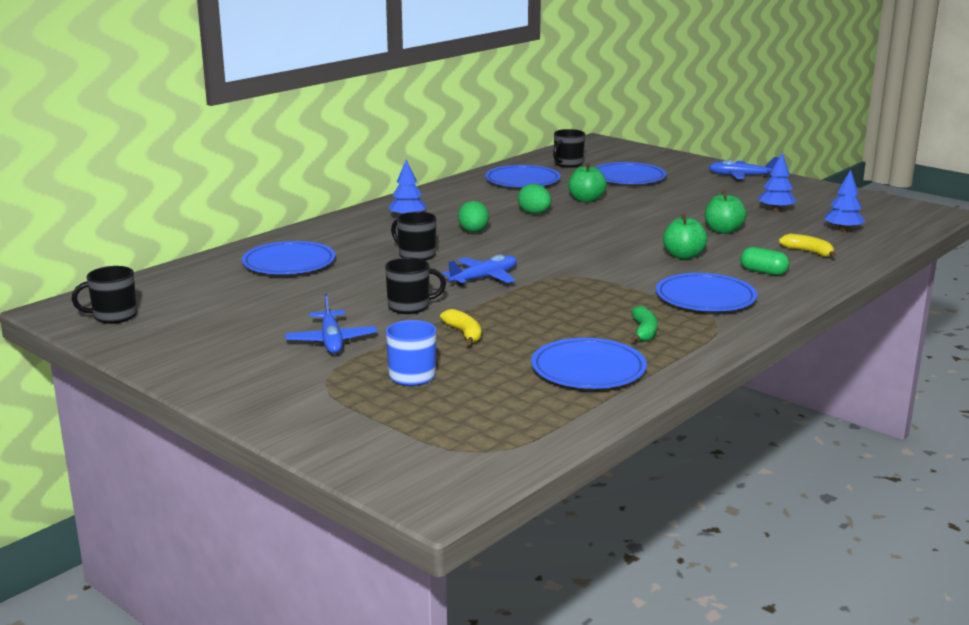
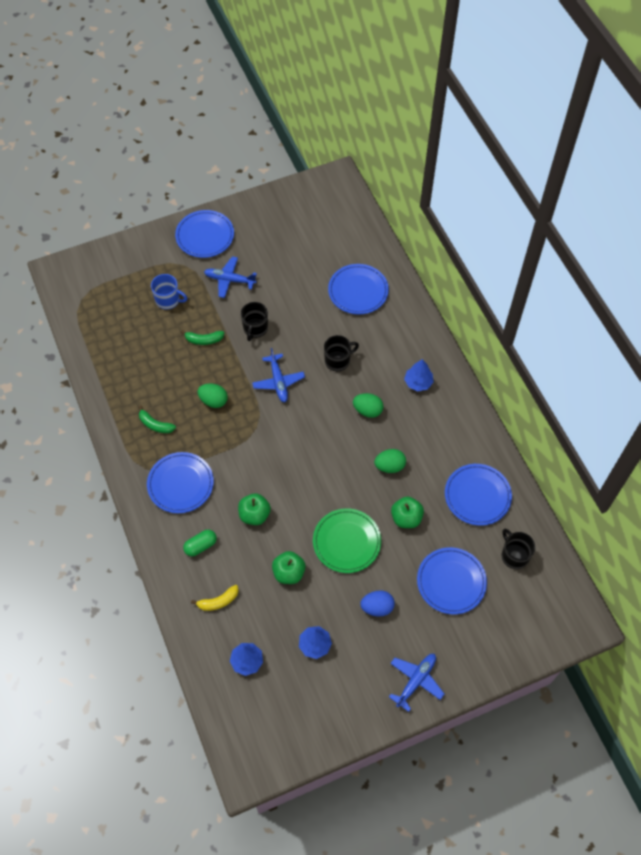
camera: 115 degrees right, 40 degrees up
black mug [71,266,137,324] -> none
yellow banana [440,309,481,345] -> green banana [181,330,224,345]
blue plate [531,338,647,389] -> blue plate moved to [175,210,234,258]
none -> green egg [197,384,228,408]
none -> green plate [313,508,381,573]
none -> blue egg [360,590,395,617]

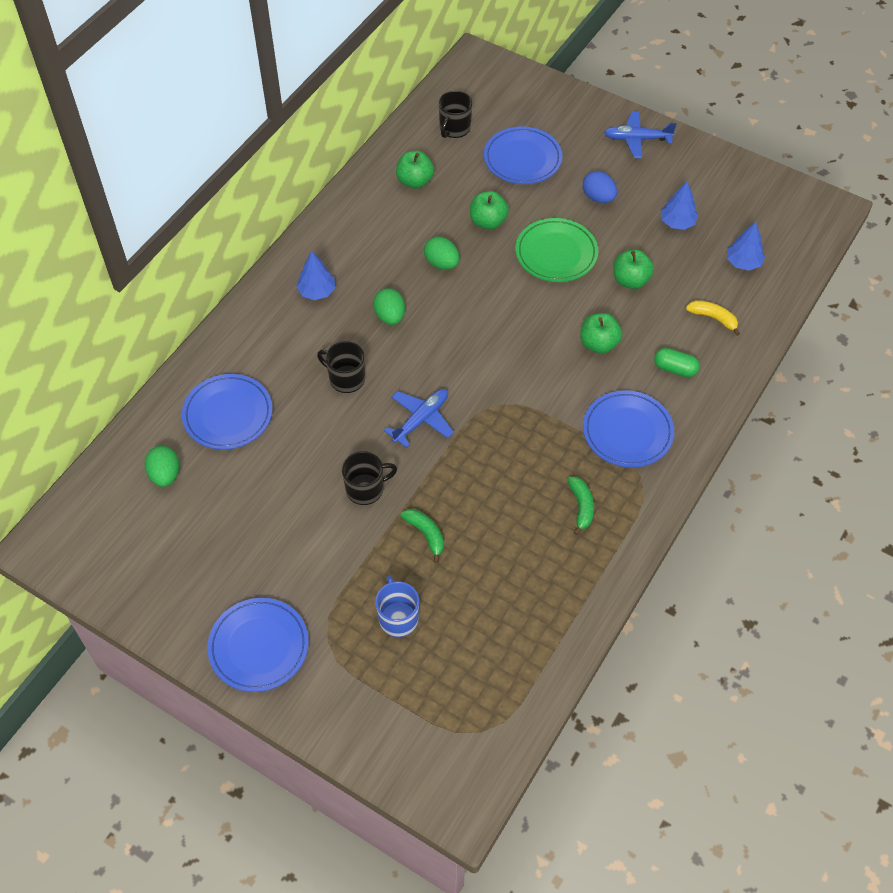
camera: 125 degrees left, 5 degrees down
green egg [197,384,228,408] -> green egg moved to [145,446,179,487]
blue plane [204,256,257,298] -> none
blue plate [445,464,512,526] -> green apple [396,151,434,189]

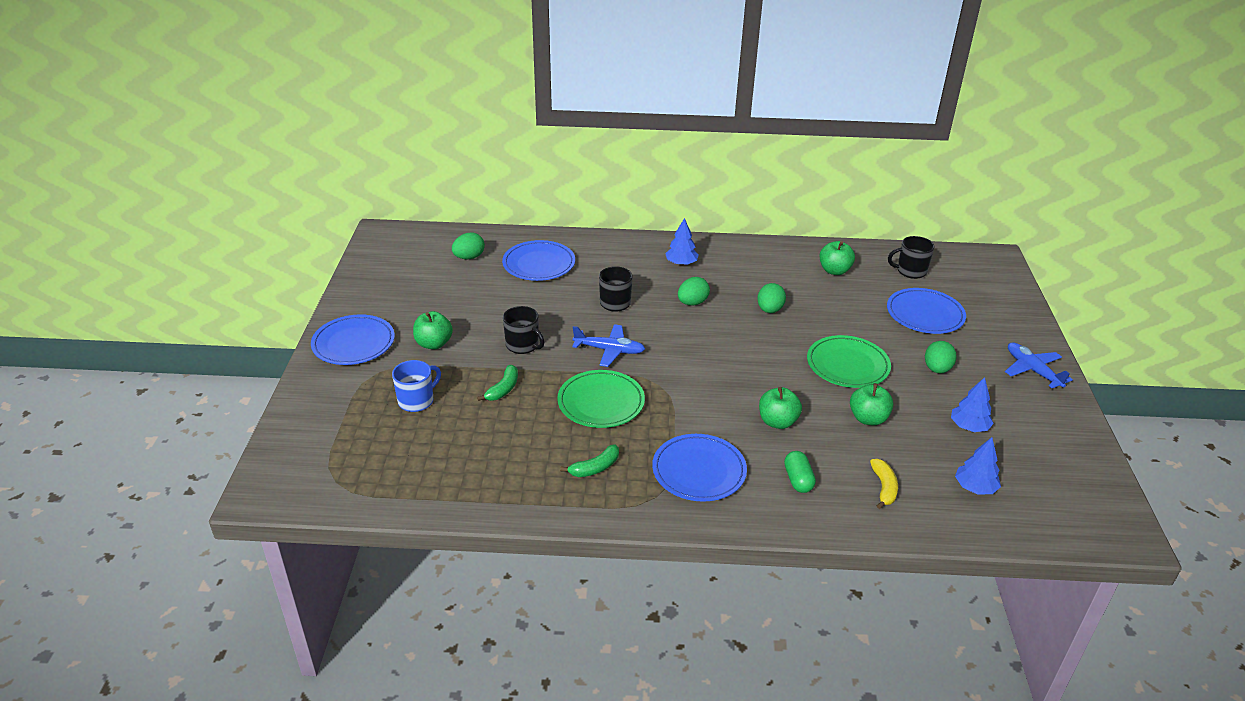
camera: 60 degrees right, 20 degrees down
green apple [470,191,509,230] -> green apple moved to [413,311,453,349]
blue egg [583,171,617,203] -> green egg [925,341,957,374]
none -> green plate [557,370,645,428]

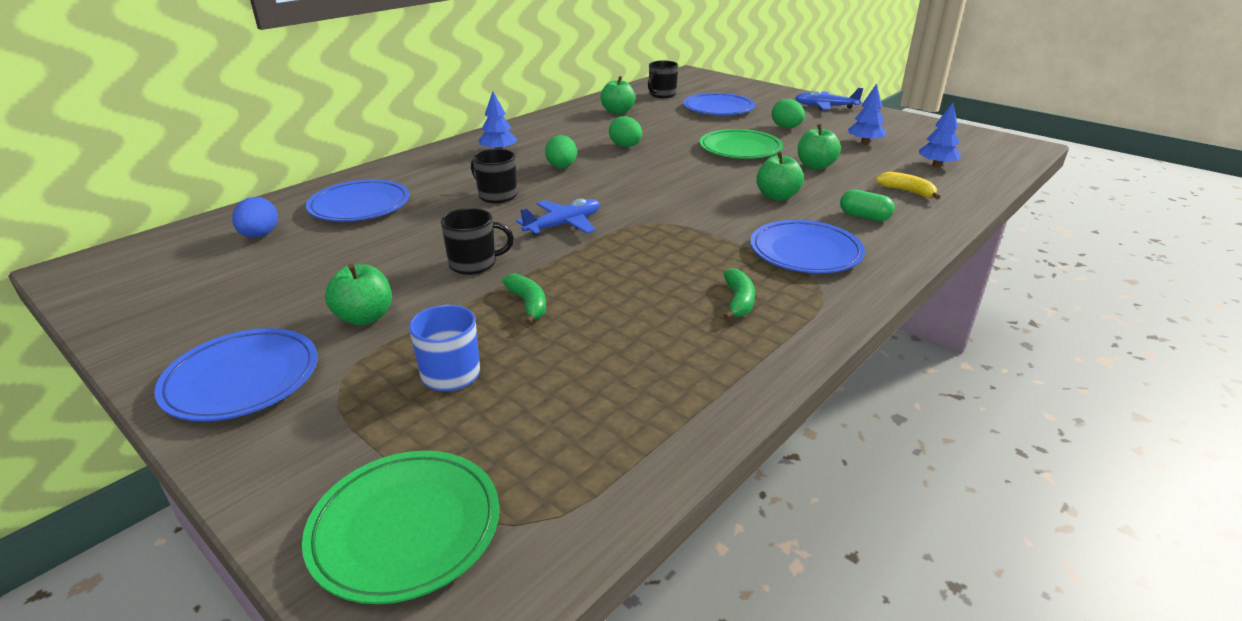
camera: 50 degrees left, 5 degrees down
green egg [452,233,485,259] -> blue egg [232,197,278,238]
green plate [557,370,645,428] -> green plate moved to [302,451,499,604]

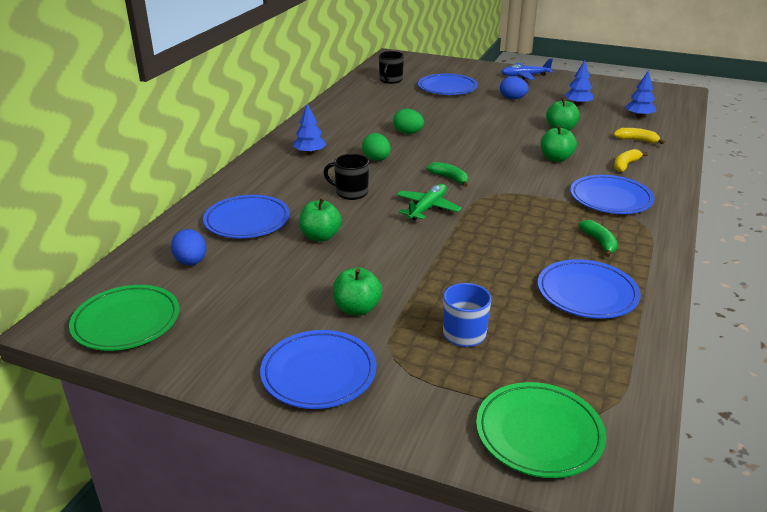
camera: 20 degrees left, 0 degrees up
black mug [440,208,514,275] -> none
green banana [502,273,546,325] -> green banana moved to [427,162,468,187]
blue plane [516,199,600,235] -> green plane [397,184,462,220]
green apple [600,76,635,114] -> green apple moved to [299,198,342,242]
green plate [699,129,783,159] -> green plate moved to [69,285,179,351]
green egg [772,99,805,128] -> blue egg [500,76,529,99]
green capsule [840,189,895,221] -> yellow banana [614,149,648,172]
none -> blue plate [538,259,641,319]

